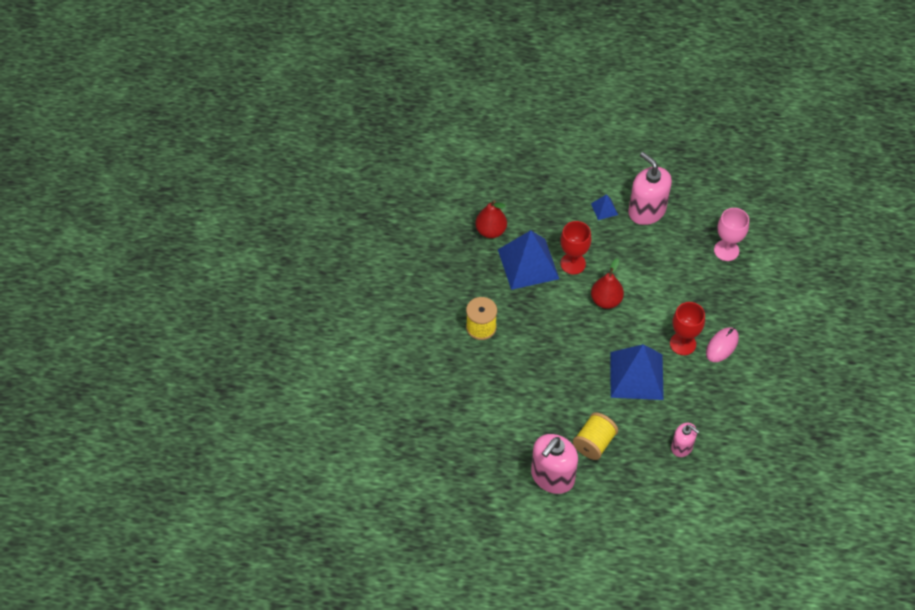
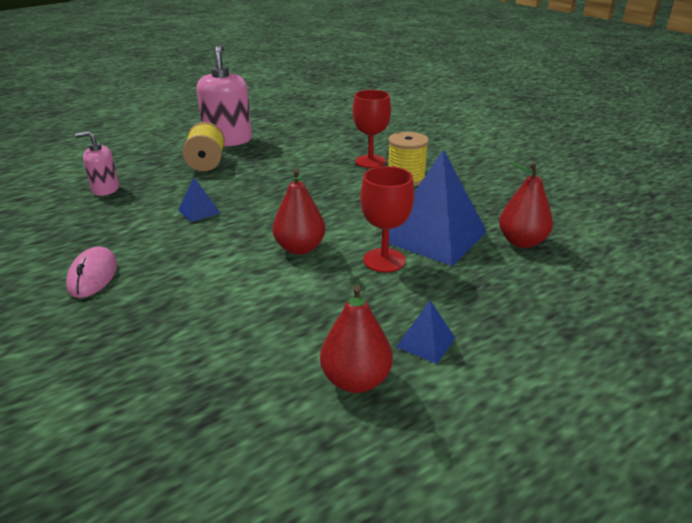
camera: 140 degrees right, 25 degrees down
blue pyramid [611,344,664,400] -> blue pyramid [178,178,220,222], size x0.44
pink soap dispenser [628,152,672,225] -> red pear [320,285,393,393]
red goblet [670,302,705,355] -> red goblet moved to [353,90,391,168]
pink goblet [714,208,749,261] -> none

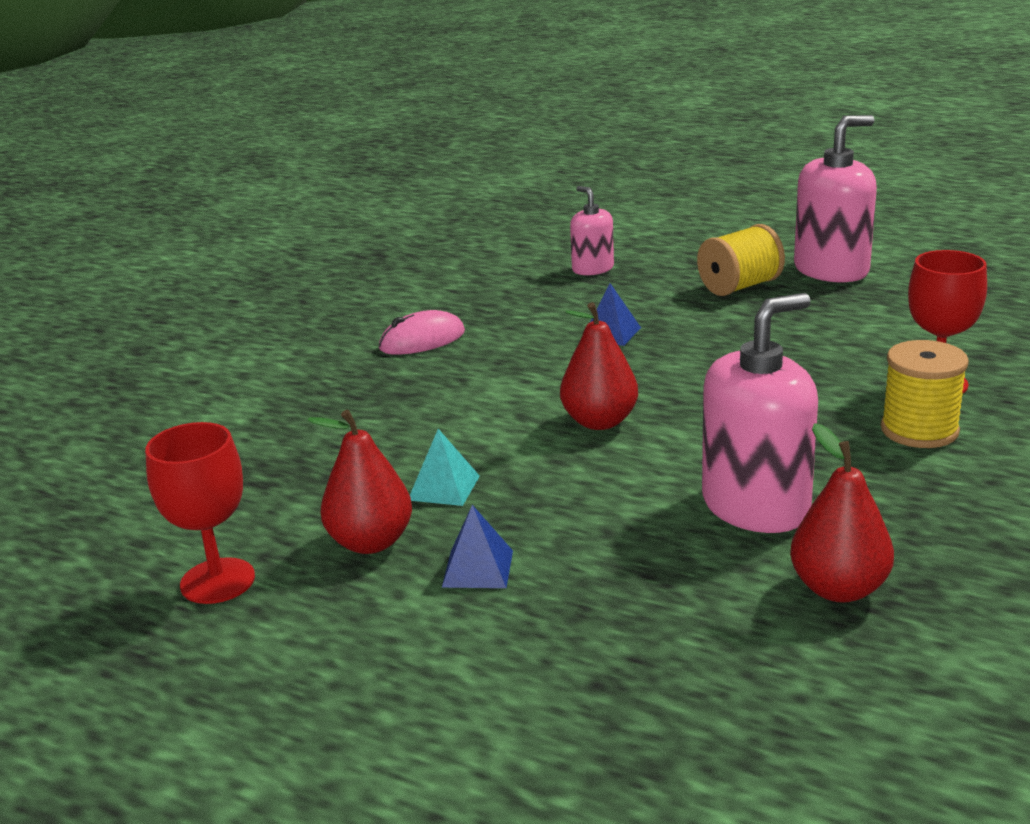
camera: 65 degrees right, 5 degrees down
red goblet [360,166,414,272] -> red goblet moved to [145,422,255,604]
blue pyramid [389,149,487,266] -> pink soap dispenser [702,293,818,533]
none -> turquoise pyramid [410,429,480,506]

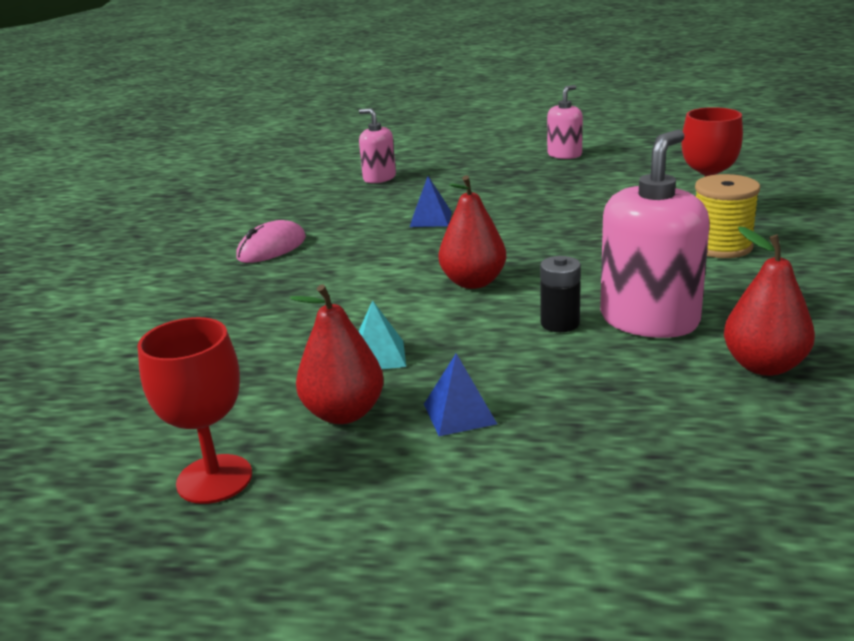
camera: 20 degrees left, 0 degrees up
yellow spool [697,224,785,296] -> none
pink soap dispenser [794,115,877,282] -> pink soap dispenser [547,85,583,159], size x0.56
none -> black battery [540,256,581,332]

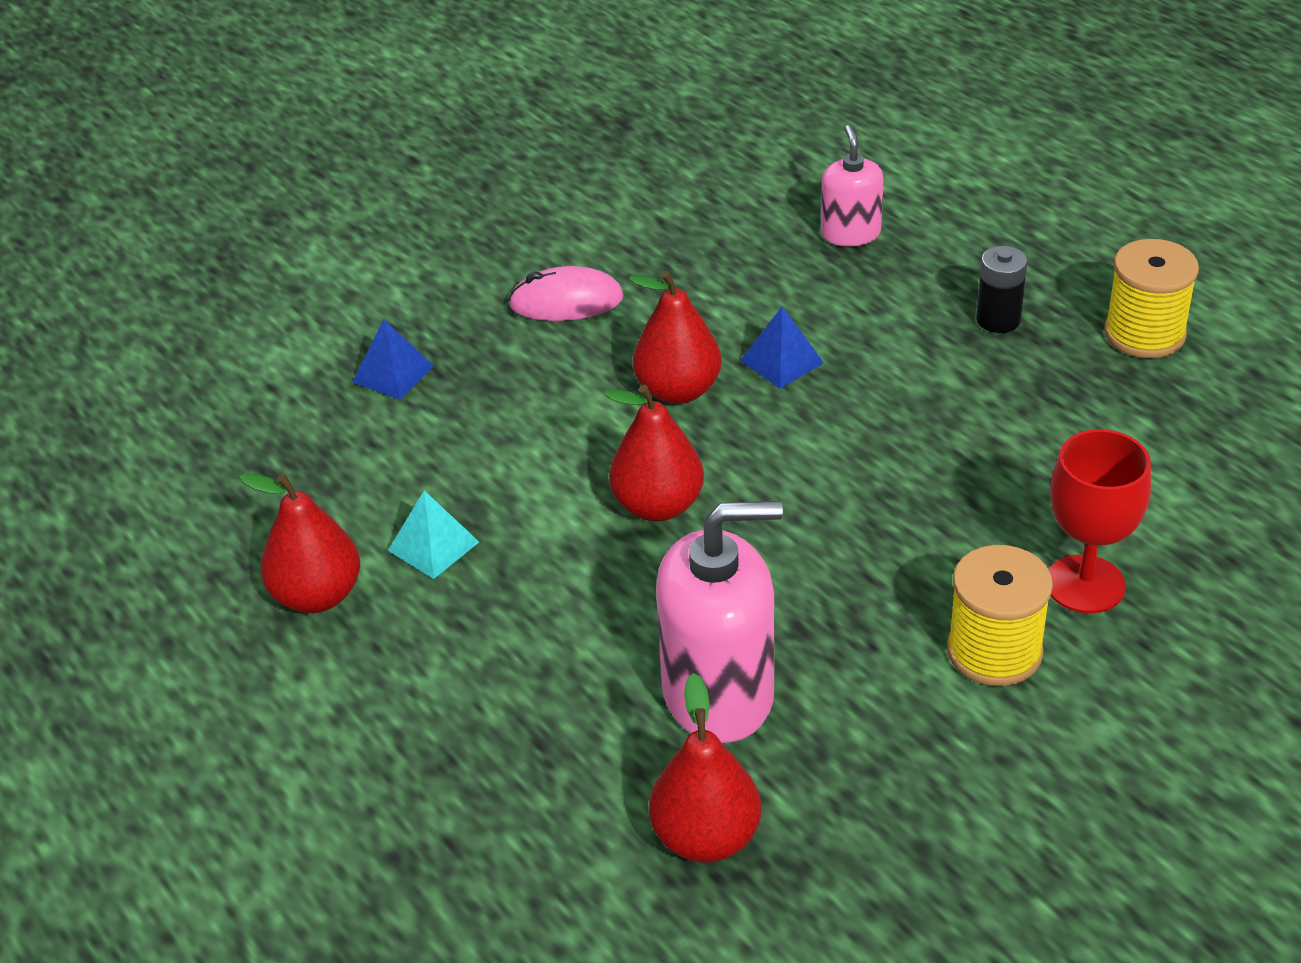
camera: 45 degrees right, 15 degrees up
red goblet [137,317,252,504] -> none
blue pyramid [424,353,497,436] -> blue pyramid moved to [352,319,434,400]
black battery [540,256,581,332] -> black battery moved to [976,246,1028,333]
pink soap dispenser [547,85,583,159] -> yellow spool [1104,239,1199,358]
none -> red pear [629,271,722,404]

